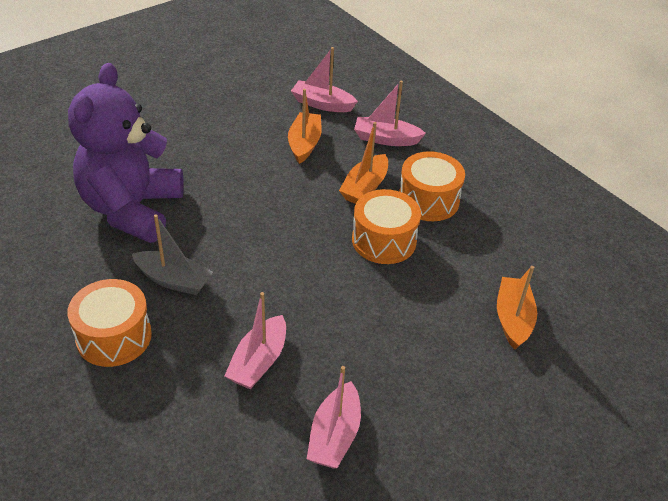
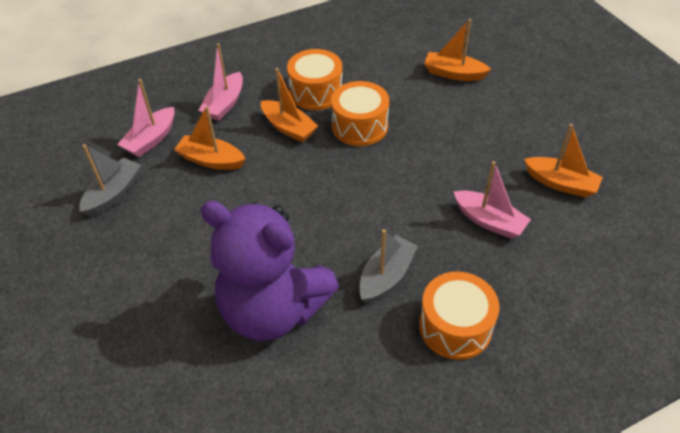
camera: 75 degrees left, 5 degrees up
pink boat [307,366,361,469] -> orange boat [524,124,603,198]
none -> grey boat [80,144,141,217]

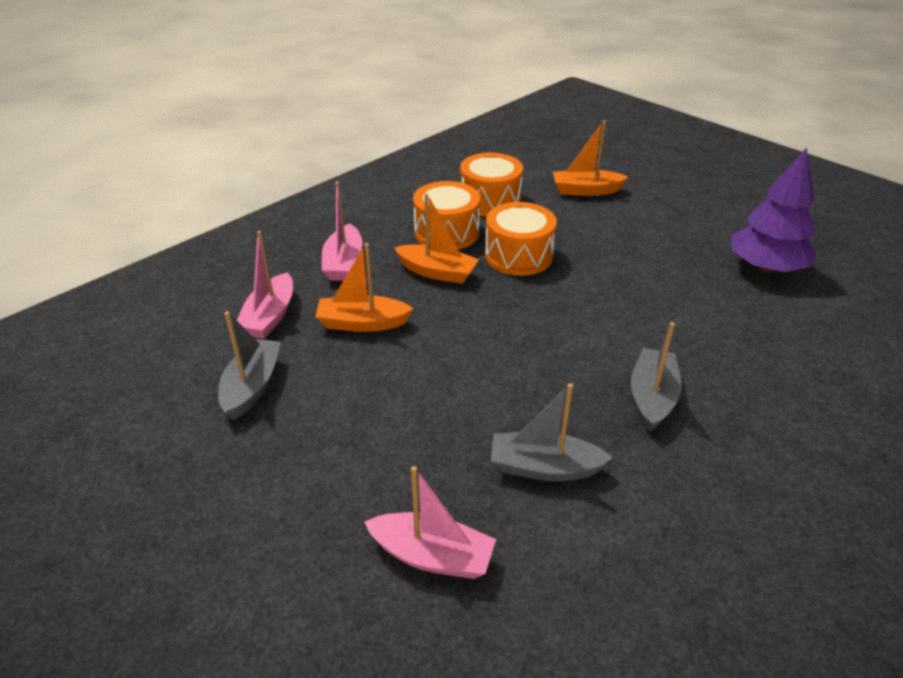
camera: 20 degrees left, 10 degrees down
purple teddy bear [200,201,339,341] -> grey boat [491,383,613,481]
orange drum [419,272,499,360] -> orange drum moved to [460,153,523,217]
pink boat [454,161,531,239] -> pink boat moved to [364,466,496,579]
orange boat [524,124,603,198] -> purple tree [731,148,817,273]

